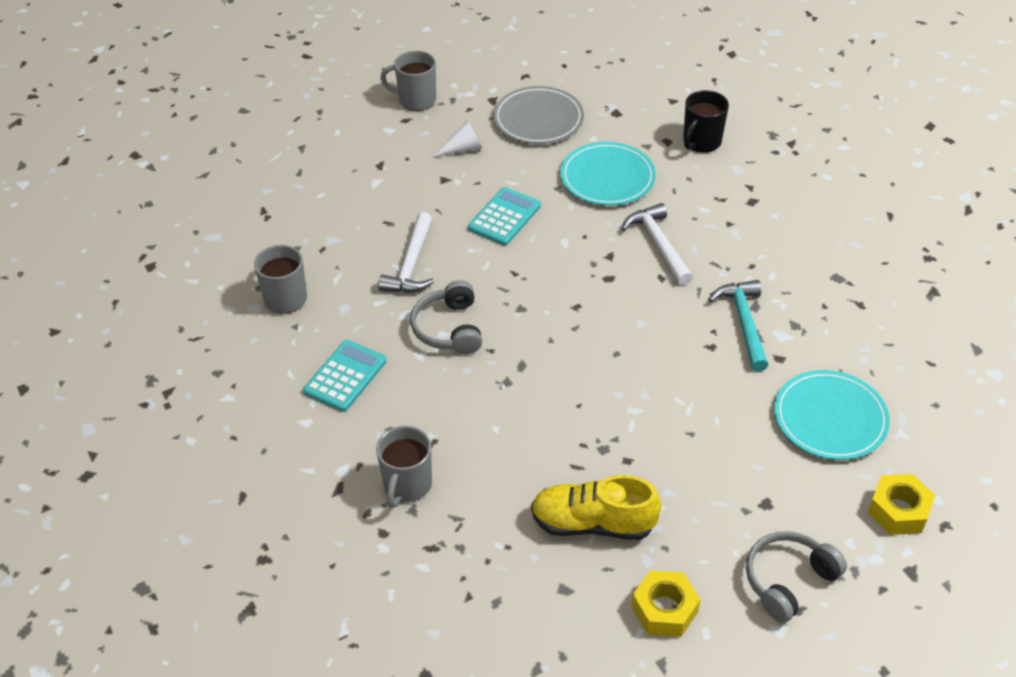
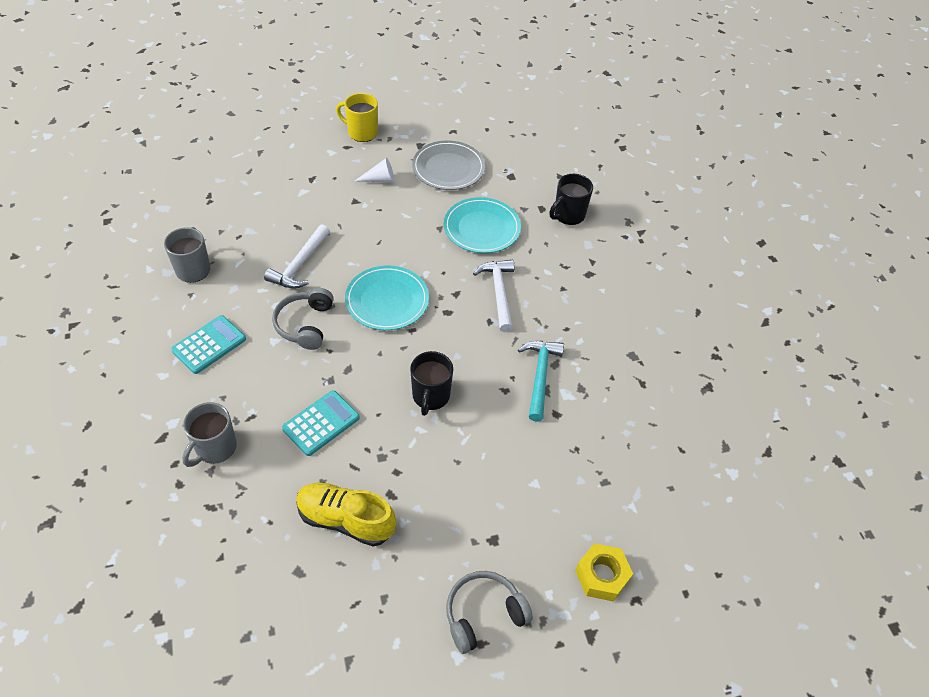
camera: 10 degrees right, 5 degrees up
grey mug [380,51,436,111] -> yellow mug [336,93,378,142]
turquoise calculator [468,187,541,245] -> turquoise calculator moved to [282,390,360,456]
yellow nut [631,570,701,637] -> none
turquoise plate [774,370,890,460] -> turquoise plate moved to [345,266,429,330]
none -> black mug [410,351,453,416]

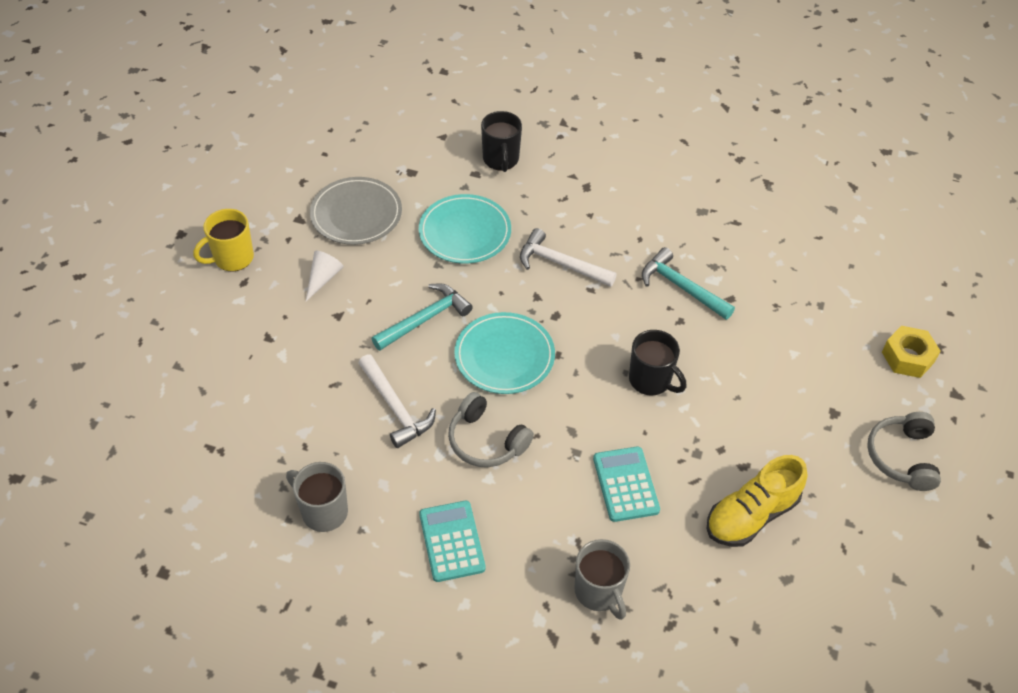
camera: 55 degrees left, 0 degrees up
none -> turquoise hammer [372,283,472,351]

